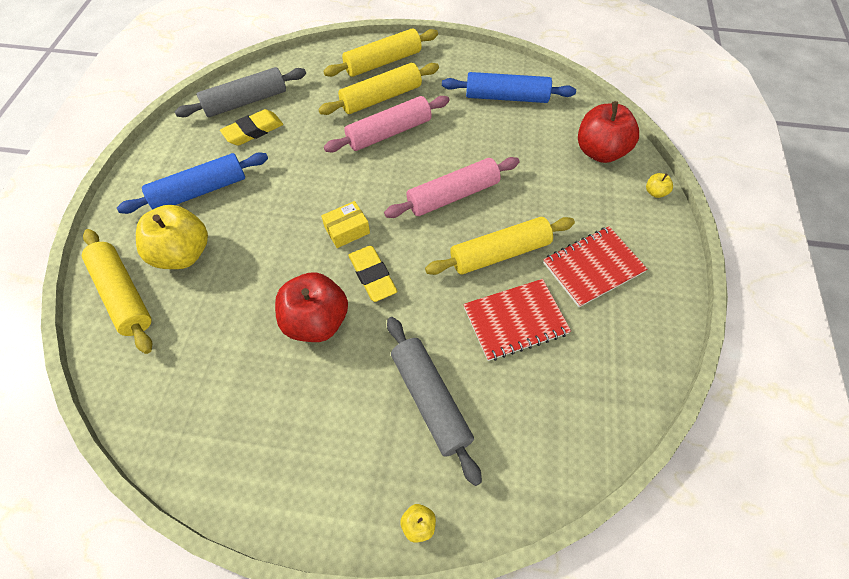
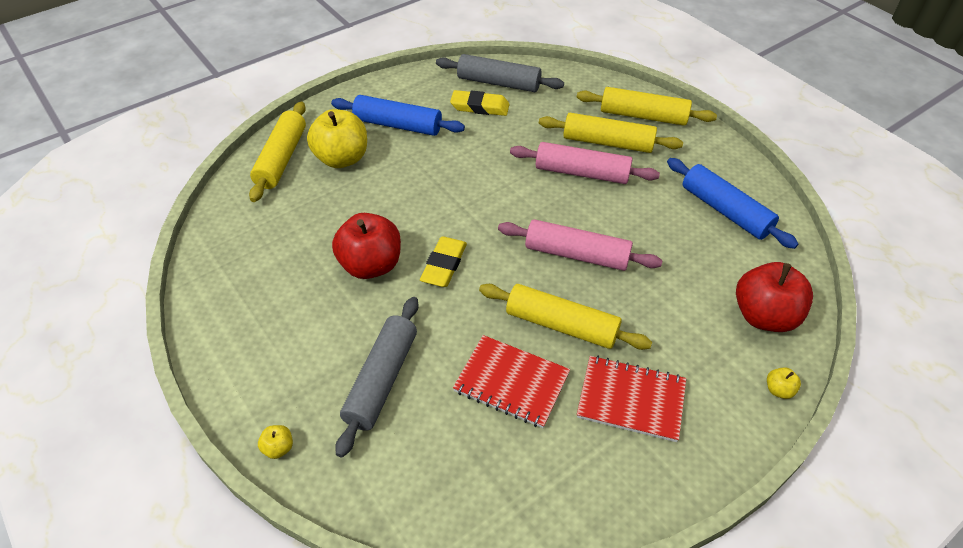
camera: 45 degrees right, 10 degrees down
yellow box [321,201,370,248] -> none

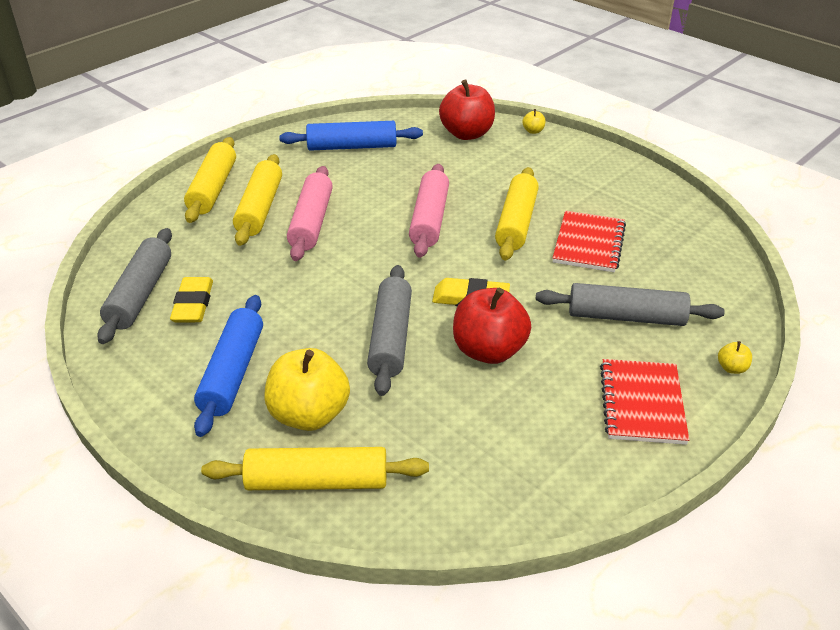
camera: 100 degrees left, 10 degrees down
red notebook [577,356,686,442] -> red notebook moved to [600,359,689,445]
blue rolling pin [667,158,798,249] -> blue rolling pin turned 45 degrees clockwise [279,121,423,151]
none -> grey rolling pin [367,265,412,396]

